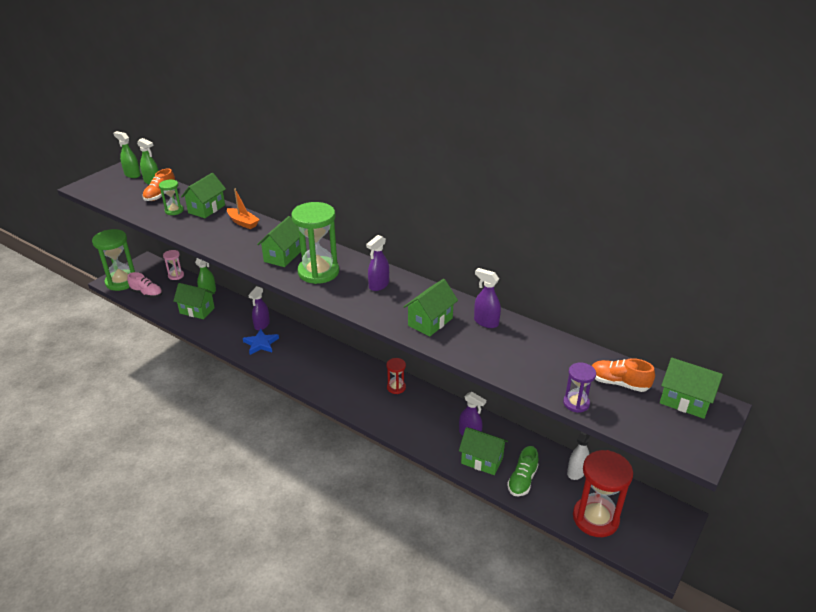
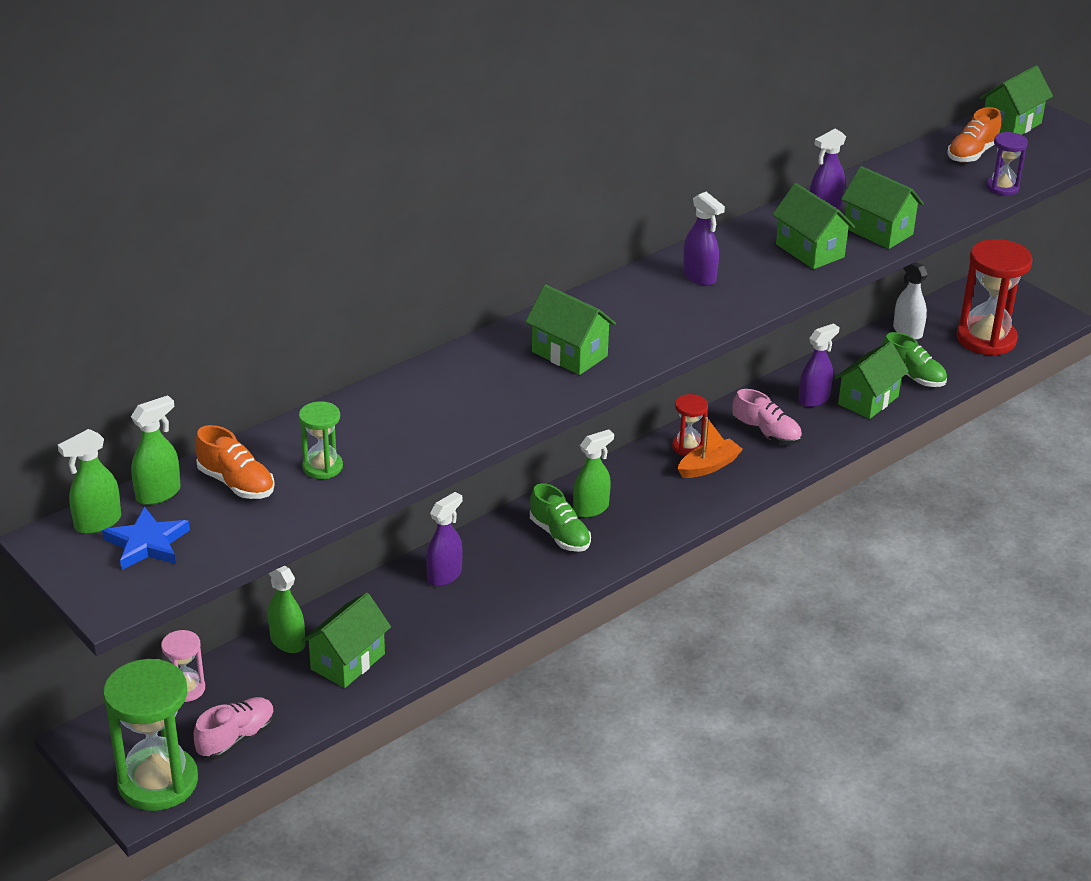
camera: 75 degrees left, 0 degrees up
green house [181,173,226,218] -> green house moved to [841,166,924,249]
orange boat [227,189,260,229] -> orange boat moved to [678,417,743,478]
blue star [243,329,279,355] -> blue star moved to [102,506,190,570]
purple spray bottle [248,286,270,330] -> purple spray bottle turned 90 degrees counterclockwise [426,492,462,586]
green hourglass [291,202,339,284] -> none
none -> green shoe [530,483,591,552]
none -> green spray bottle [573,429,614,518]
none -> pink shoe [733,389,802,445]

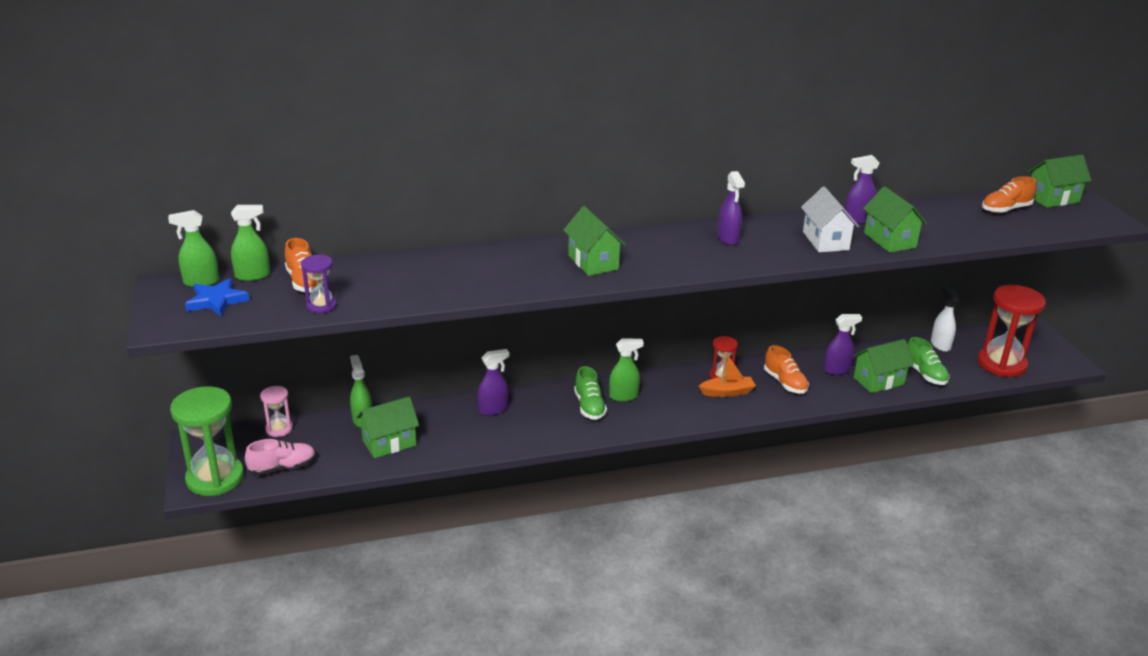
camera: 25 degrees right, 5 degrees down
green hourglass [299,401,343,479] -> none
pink shoe [733,389,802,445] -> orange shoe [764,345,809,394]
green house [772,183,855,269] -> white house [801,187,859,252]
purple hourglass [986,132,1028,196] -> purple hourglass moved to [301,255,337,313]

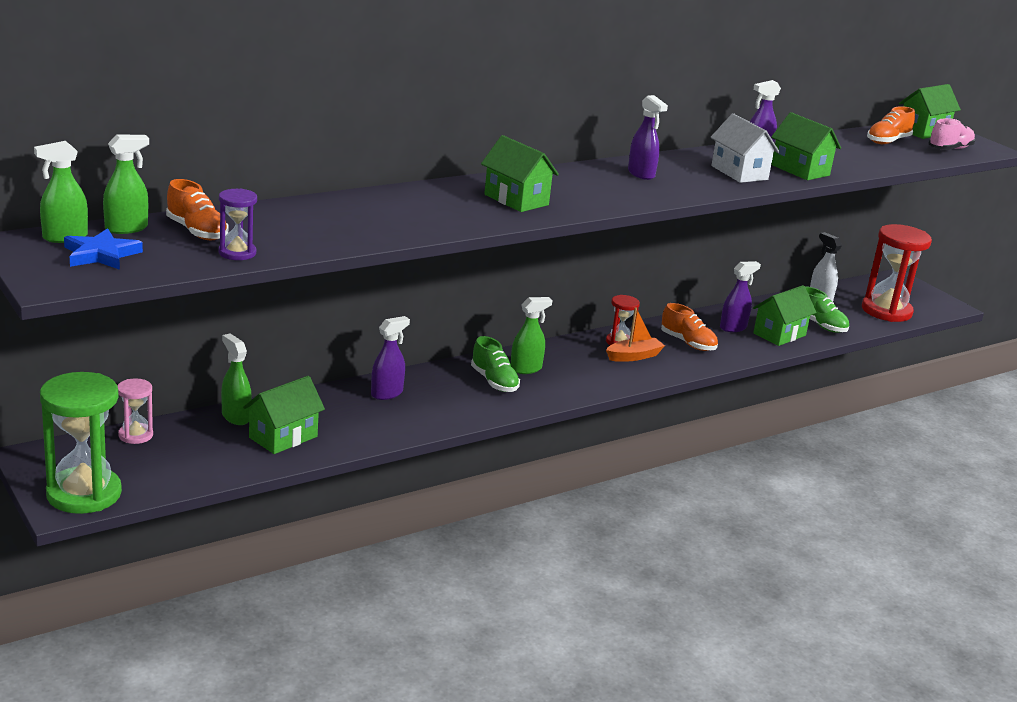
camera: 20 degrees left, 5 degrees down
pink shoe [245,439,316,475] -> pink shoe moved to [928,118,975,150]

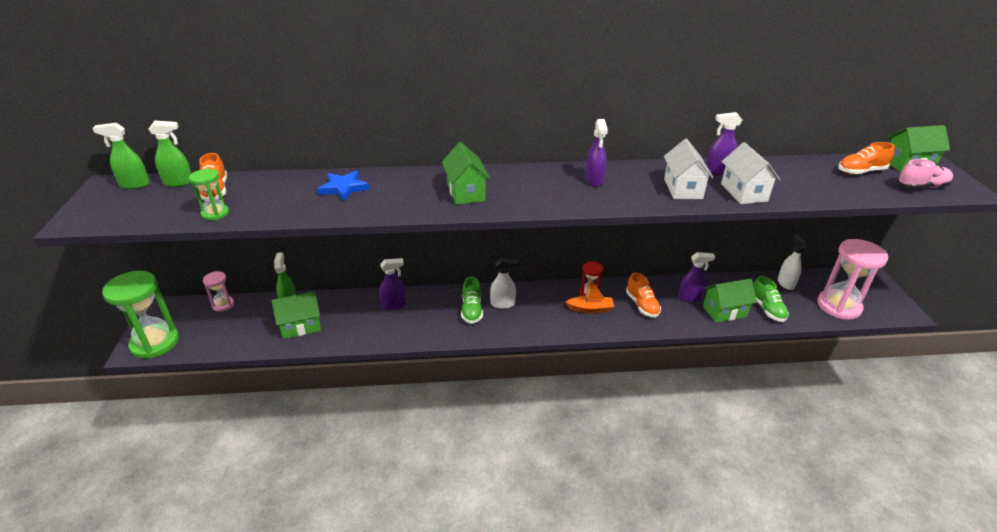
camera: 30 degrees right, 10 degrees up
blue star [64,228,143,270] -> blue star moved to [317,170,370,202]
purple hourglass [219,188,257,260] -> green hourglass [189,169,229,221]
green spray bottle [511,297,552,374] -> white spray bottle [490,258,518,309]
green house [771,112,841,180] -> white house [721,142,781,204]
red hourglass [862,224,932,322] -> pink hourglass [817,239,888,320]

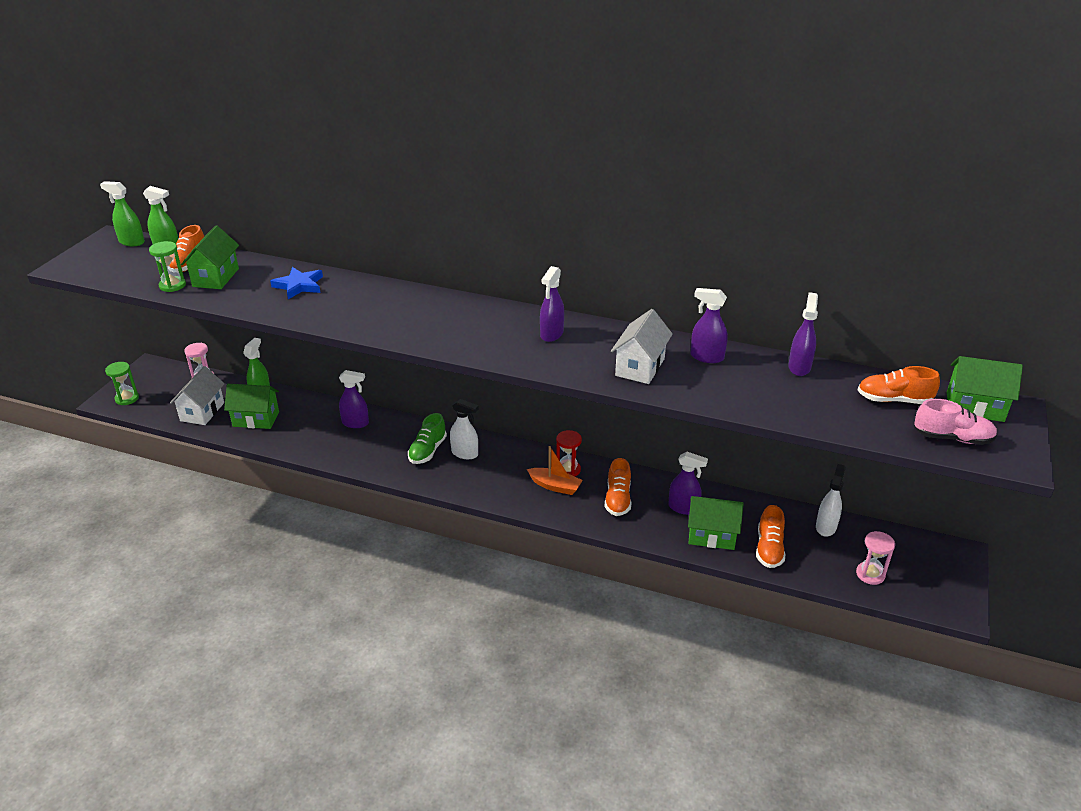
camera: 25 degrees right, 0 degrees up
green hourglass [102,271,179,359] -> green hourglass [105,362,139,405], size x0.50
green house [442,142,490,205] -> green house moved to [181,225,239,289]
white house [721,142,781,204] -> white house moved to [170,366,225,425]
green shoe [753,276,789,322] -> orange shoe [756,505,785,568]
pink hourglass [817,239,888,320] -> pink hourglass [856,531,895,585], size x0.50
none -> purple spray bottle [788,292,818,376]

